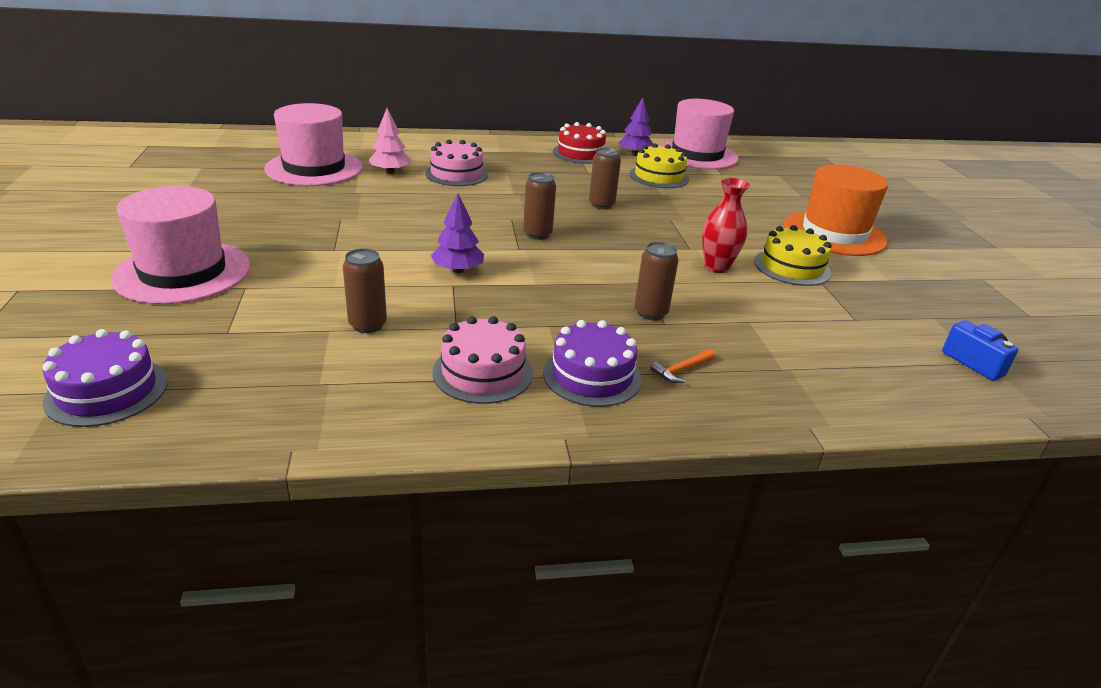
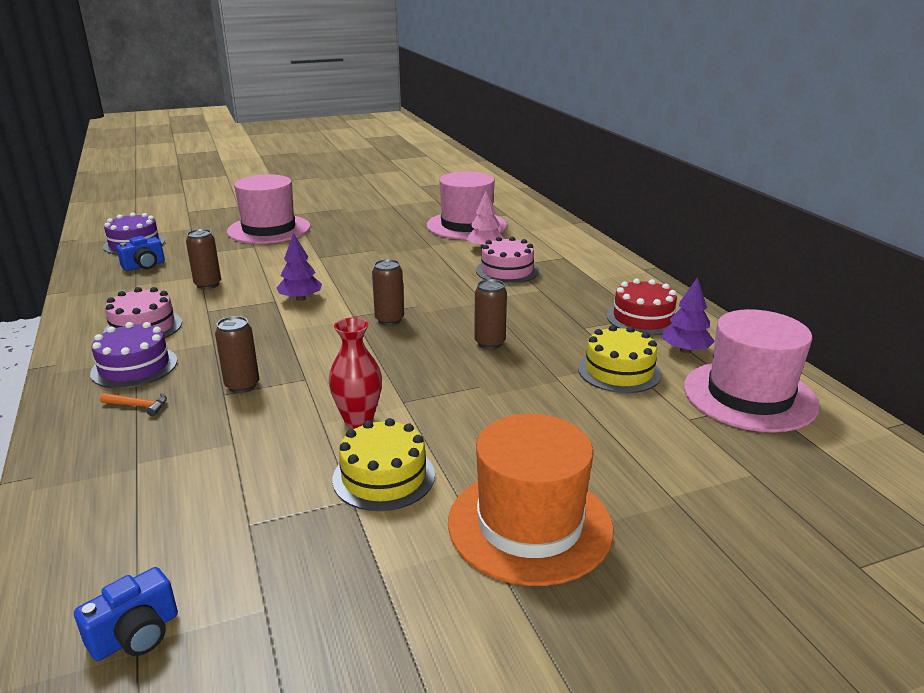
camera: 80 degrees right, 5 degrees down
orange hammer [650,349,715,383] -> orange hammer turned 150 degrees clockwise [100,393,167,416]
none -> blue camera [116,236,165,271]

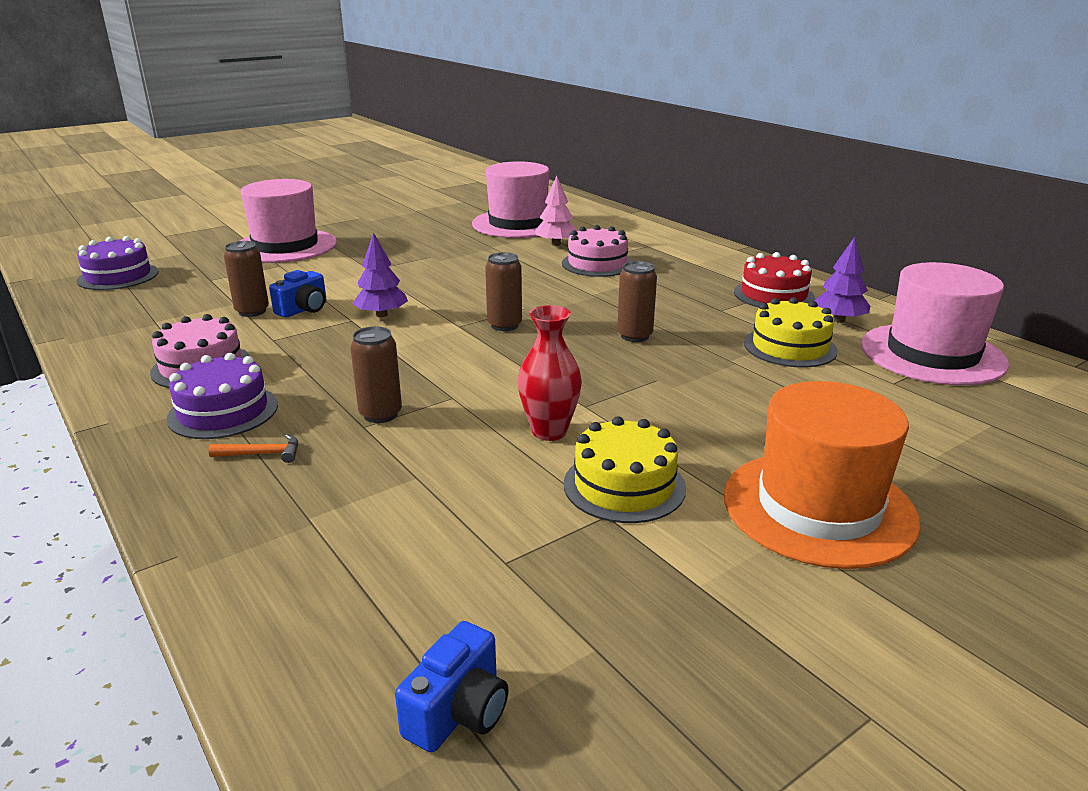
camera: 15 degrees left, 0 degrees up
blue camera [116,236,165,271] -> blue camera moved to [269,270,327,318]

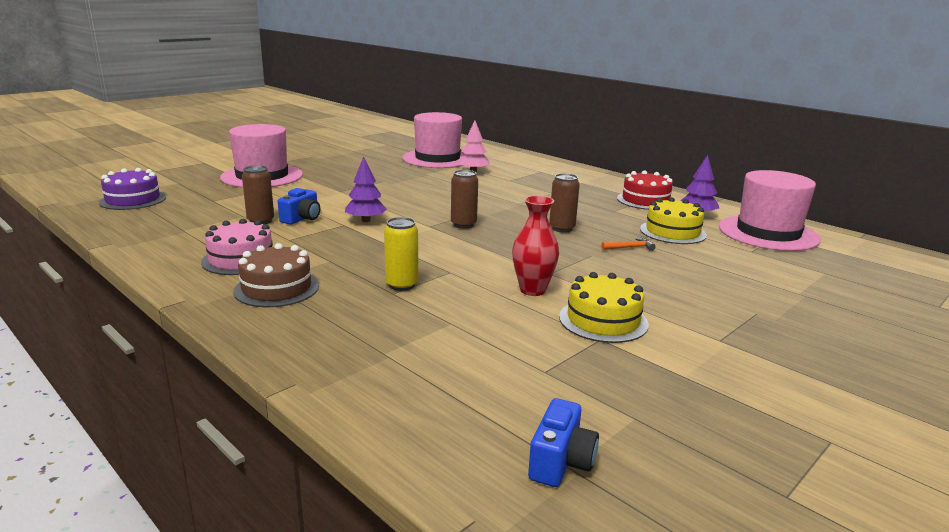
camera: 10 degrees left, 5 degrees down
purple cake [166,353,278,439] -> brown cake [233,243,319,307]
orange hammer [208,434,298,463] -> orange hammer moved to [601,238,656,251]
brown can [350,326,402,423] -> yellow can [384,217,418,291]
pink cake [562,225,632,277] -> none
orange hat [724,381,921,569] -> none

